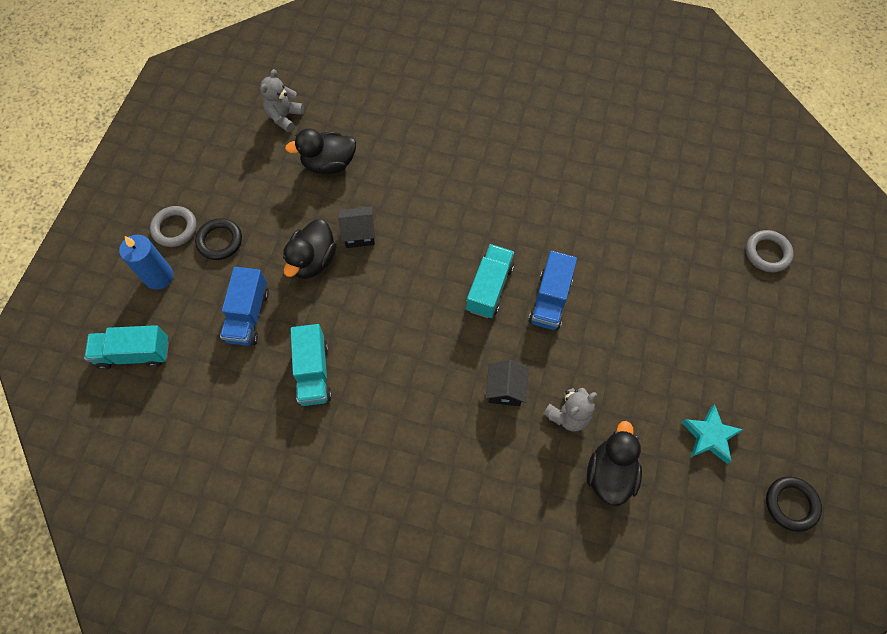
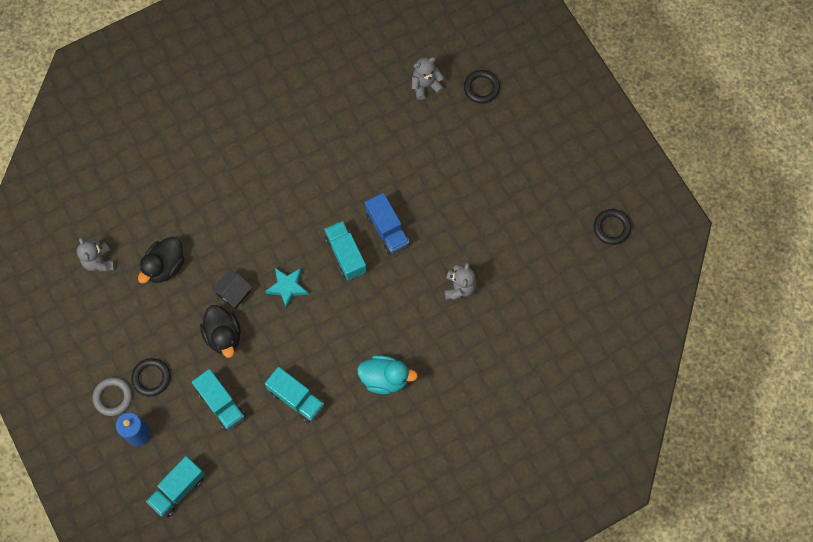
camera: 45 degrees left, 5 degrees up
blue truck [220,267,269,346] -> turquoise truck [192,369,246,431]
black house [486,360,529,406] -> none
black duck [587,421,642,506] -> none
turquoise star [681,405,743,464] -> turquoise star moved to [265,268,309,309]
grey ring [746,230,794,272] -> black ring [464,70,500,104]
none -> turquoise duck [357,355,418,394]
none -> grey teddy bear [412,57,444,100]

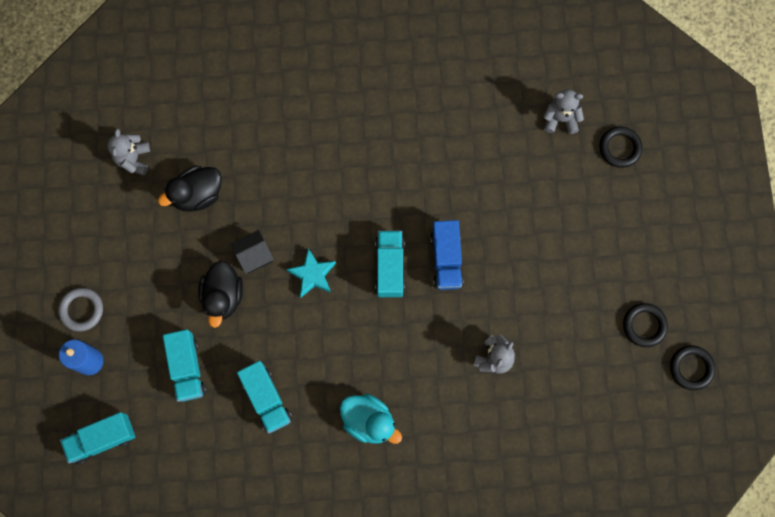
camera: 25 degrees right, 5 degrees up
black ring [131,358,171,397] -> black ring moved to [623,303,668,347]

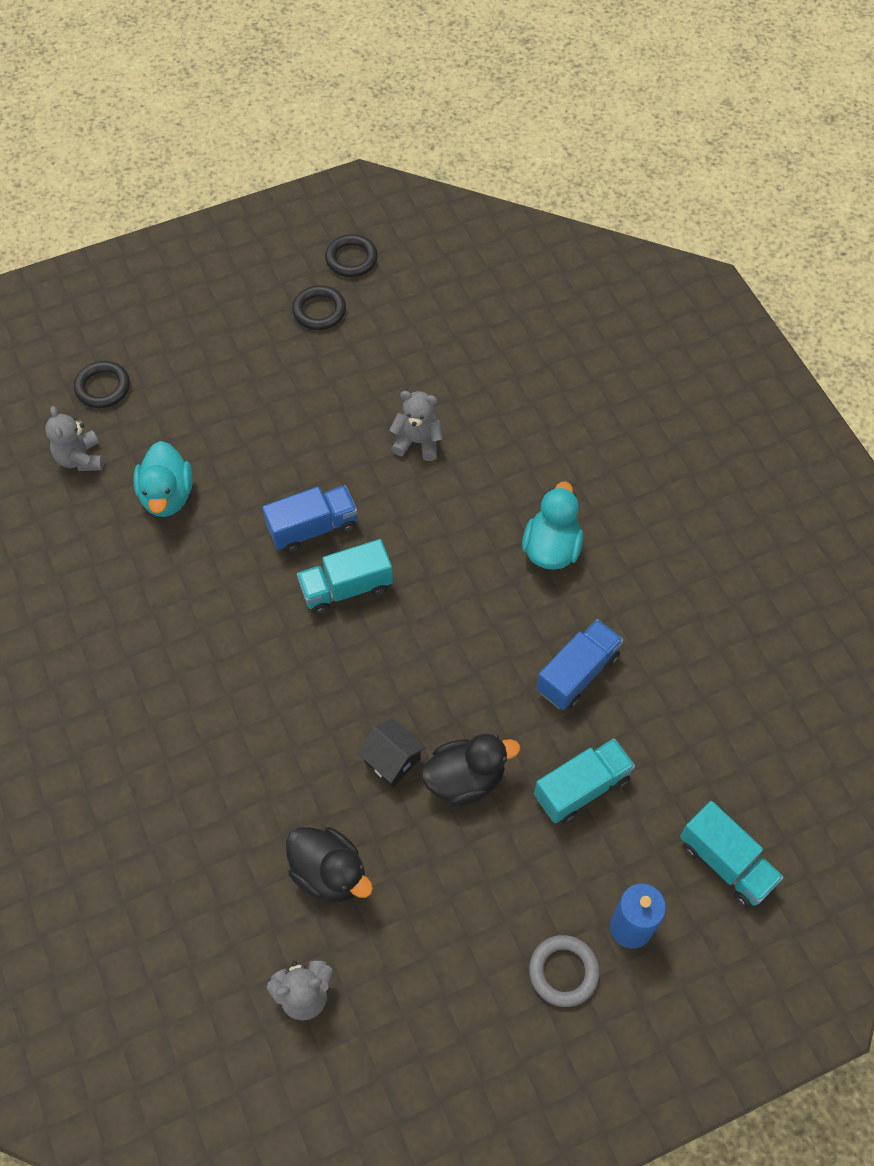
camera: 110 degrees left, 15 degrees down
turquoise truck [237,361,292,433] -> blue truck [536,619,623,710]
turquoise star [286,248,336,297] -> none
none -> turquoise duck [133,441,193,517]

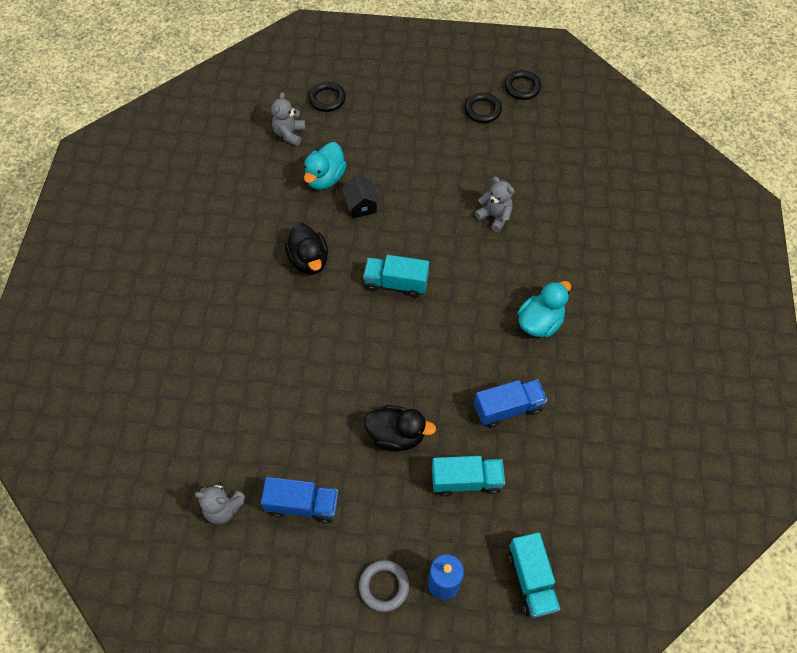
camera: 30 degrees right, 0 degrees up
blue truck [262,485,358,553] -> blue truck moved to [261,477,338,523]
black duck [286,827,373,902] -> black duck moved to [285,223,328,275]
black house [357,718,426,787] -> black house moved to [342,176,380,219]

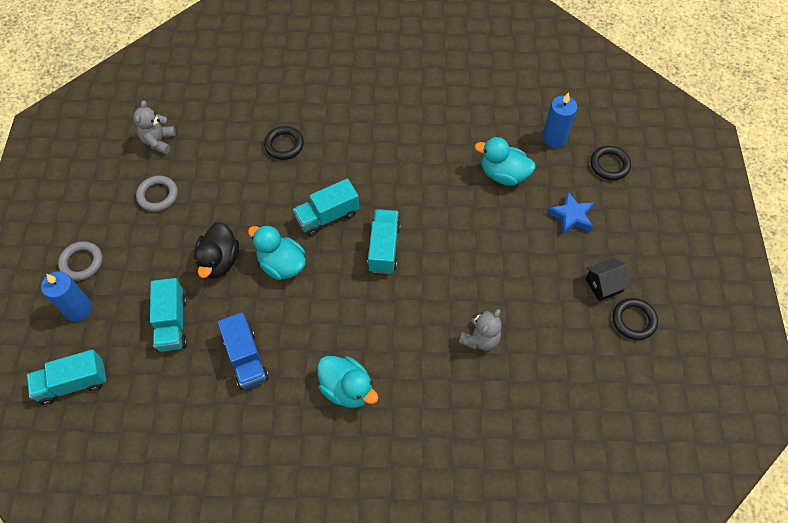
camera: 85 degrees right, 0 degrees up
blue truck [261,477,338,523] -> grey ring [136,176,178,212]
grey teddy bear [271,92,305,146] -> blue candle [542,92,577,148]
black duck [285,223,328,275] -> none
black house [342,176,380,219] -> black house moved to [586,258,631,301]
black ring [504,70,541,100] -> black ring moved to [264,126,304,160]
none -> turquoise duck [248,225,306,280]
none -> turquoise truck [293,178,359,236]
none -> blue star [547,192,595,235]

